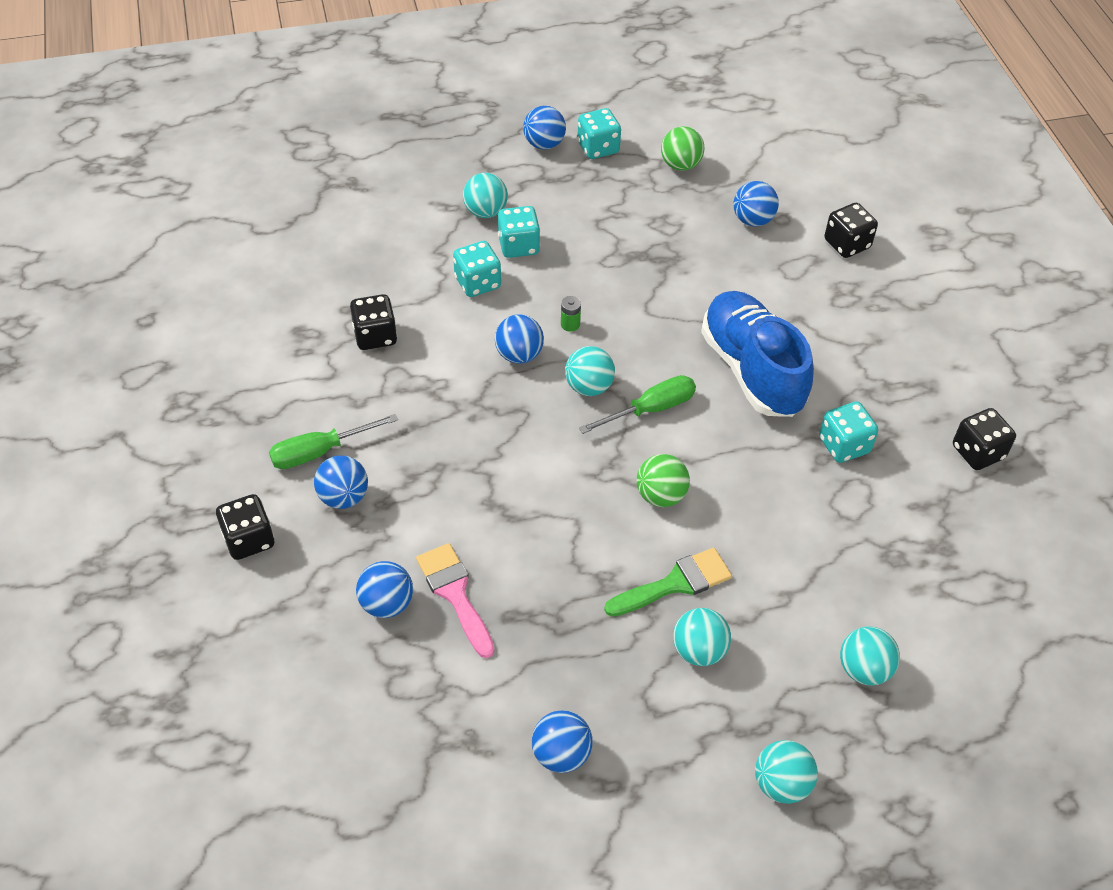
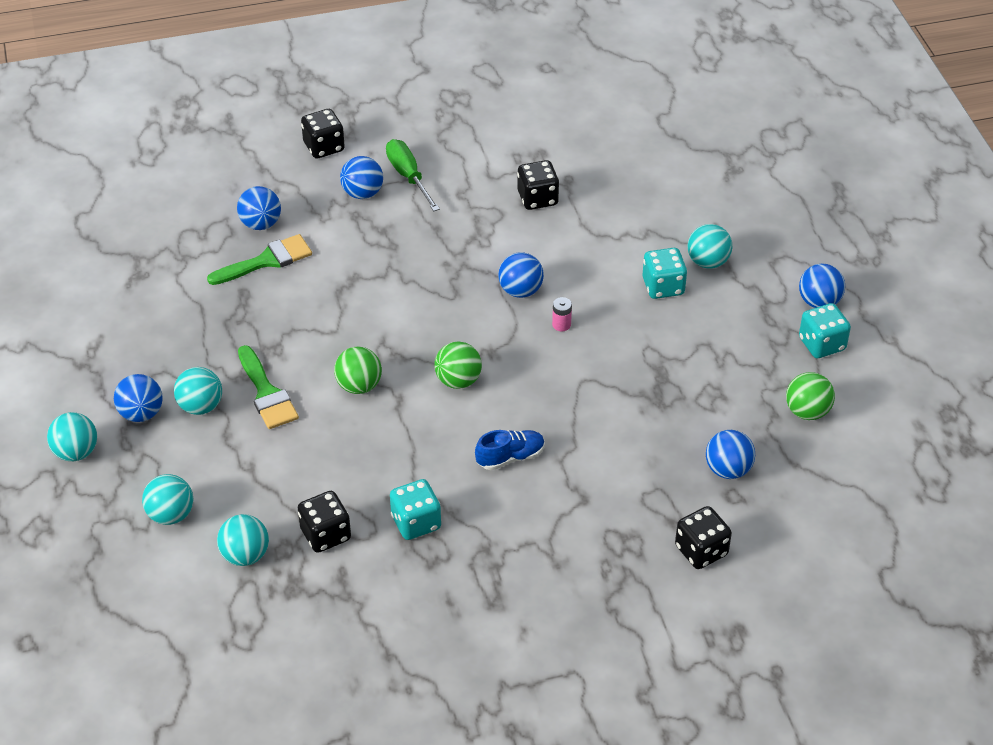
camera: 90 degrees right, 5 degrees down
pink brush [416,543,495,658] -> green brush [207,234,312,285]
turquoise dice [453,241,501,297] -> none
blue ball [532,710,593,773] -> blue ball moved to [114,374,163,422]
green battery [561,296,581,332] -> pink battery [552,297,572,331]
turquoise ball [565,346,615,396] -> turquoise ball moved to [217,514,269,566]
green screwdriver [579,375,696,434] -> green ball [434,341,482,389]
blue shoe [701,291,814,417] -> blue shoe [475,430,545,470], size x0.46
black dice [953,408,1016,470] -> black dice moved to [298,491,351,553]

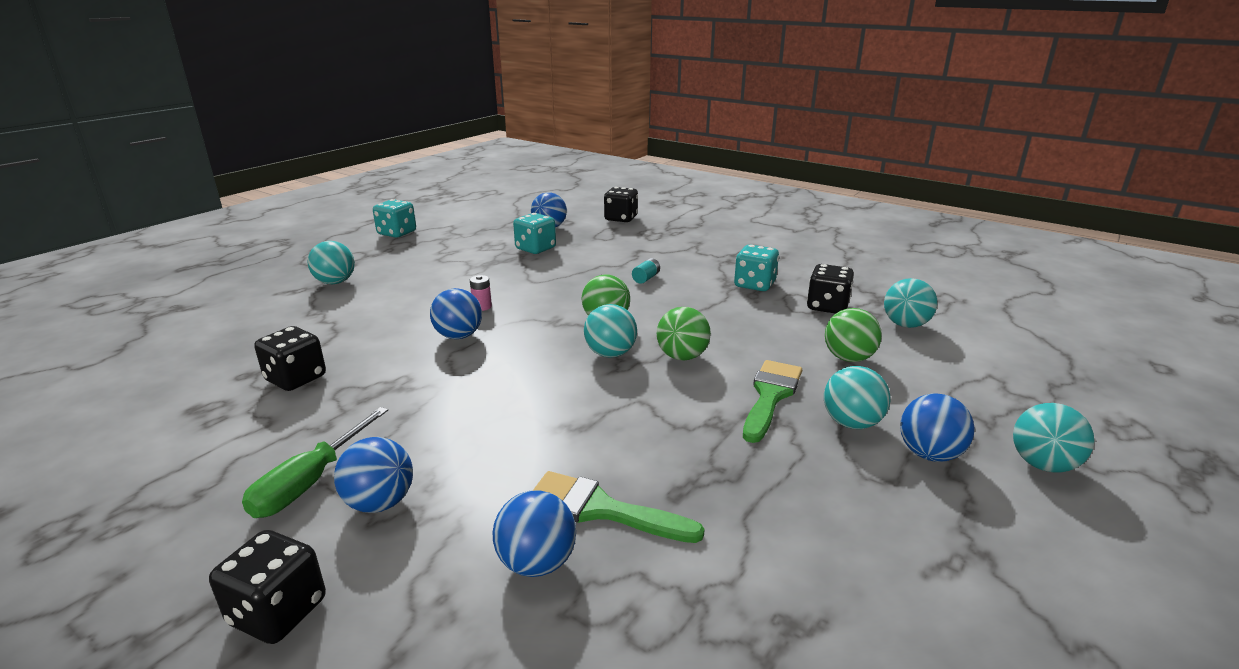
camera: 130 degrees left, 20 degrees down
turquoise ball [142,474,193,525] -> turquoise ball moved to [584,304,637,358]
blue shoe [475,430,545,470] -> turquoise battery [632,258,660,284]
turquoise dice [642,248,687,299] -> turquoise dice moved to [513,213,556,254]
green ball [786,372,835,420] -> green ball moved to [825,308,882,362]
blue ball [799,263,845,308] -> none

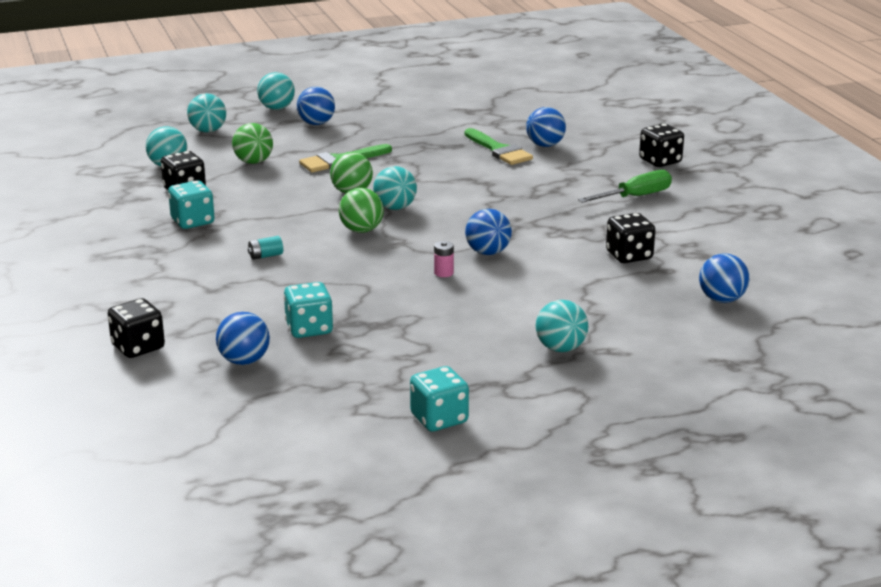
camera: 145 degrees left, 0 degrees up
blue ball [334,437,413,513] -> blue ball moved to [699,253,749,303]
turquoise ball [824,366,890,429] -> turquoise ball moved to [187,94,226,132]

